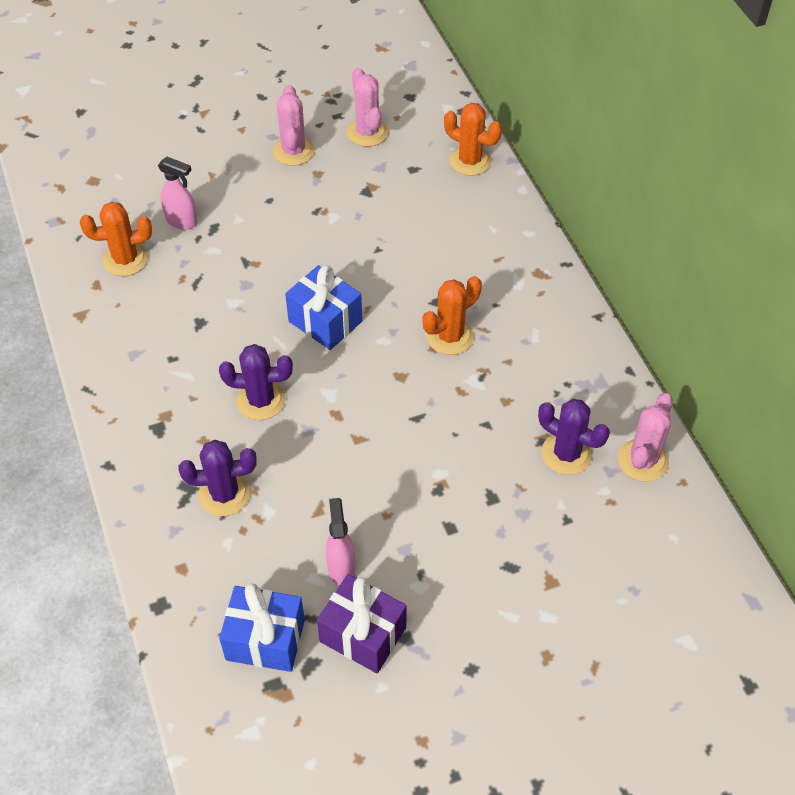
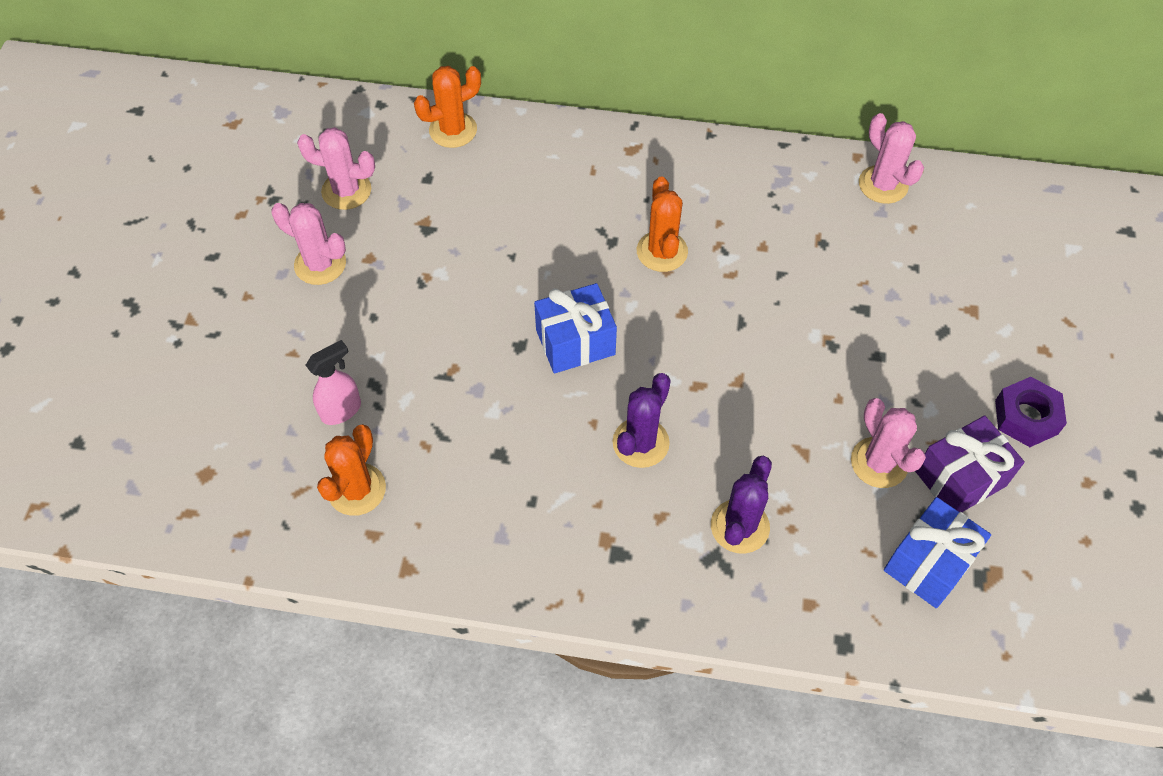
camera: 60 degrees left, 5 degrees up
pink spray bottle [326,498,355,586] -> pink cactus [851,398,926,488]
purple cactus [538,399,610,475] -> none
none -> purple nut [995,377,1067,447]

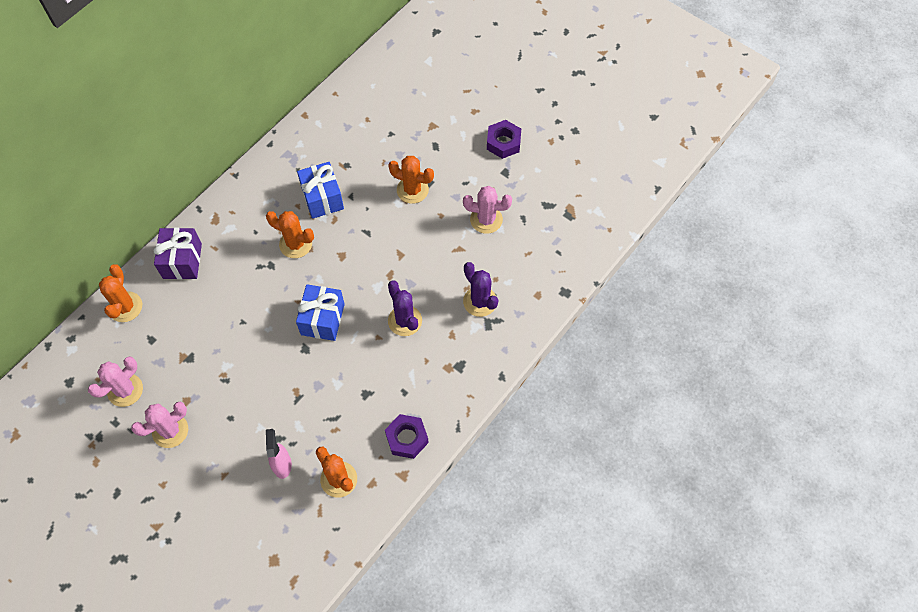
camera: 60 degrees left, 5 degrees up
pink cactus [859,113,924,204] -> none
blue gift [884,497,991,608] -> blue gift moved to [297,162,344,219]
purple gift [915,415,1025,512] -> purple gift moved to [153,228,202,279]
none -> purple nut [385,414,429,459]
none -> orange cactus [388,156,434,204]

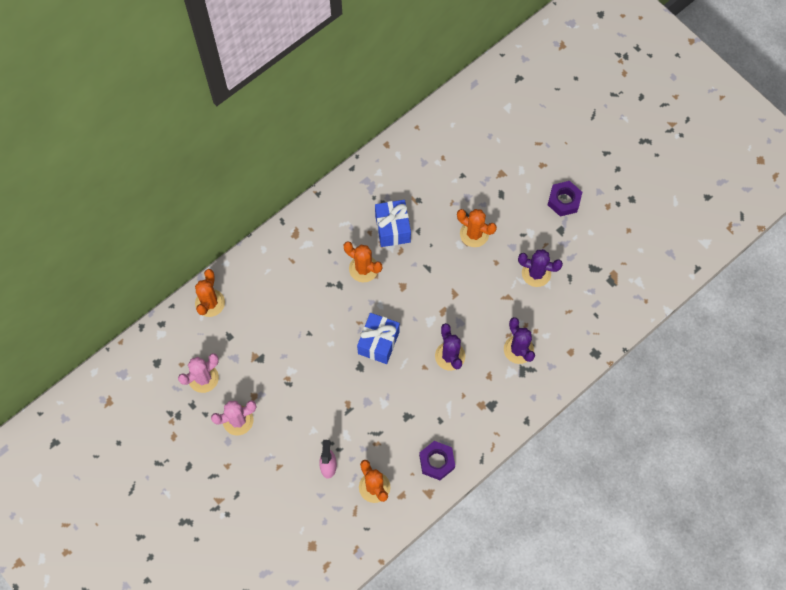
camera: 10 degrees right, 5 degrees up
purple gift [153,228,202,279] -> none
pink cactus [463,186,512,234] -> purple cactus [518,249,563,287]

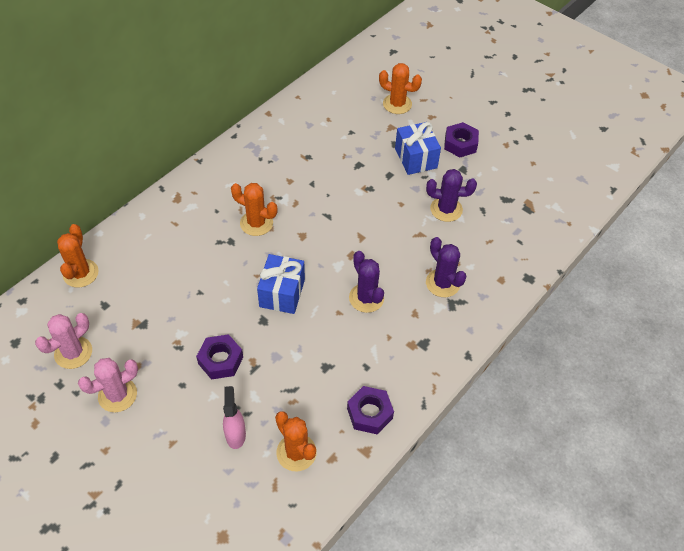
camera: 10 degrees left, 15 degrees down
blue gift [375,200,411,247] -> blue gift moved to [395,122,441,175]
orange cactus [457,209,497,247] -> orange cactus moved to [379,63,422,114]
none -> purple nut [196,334,243,380]

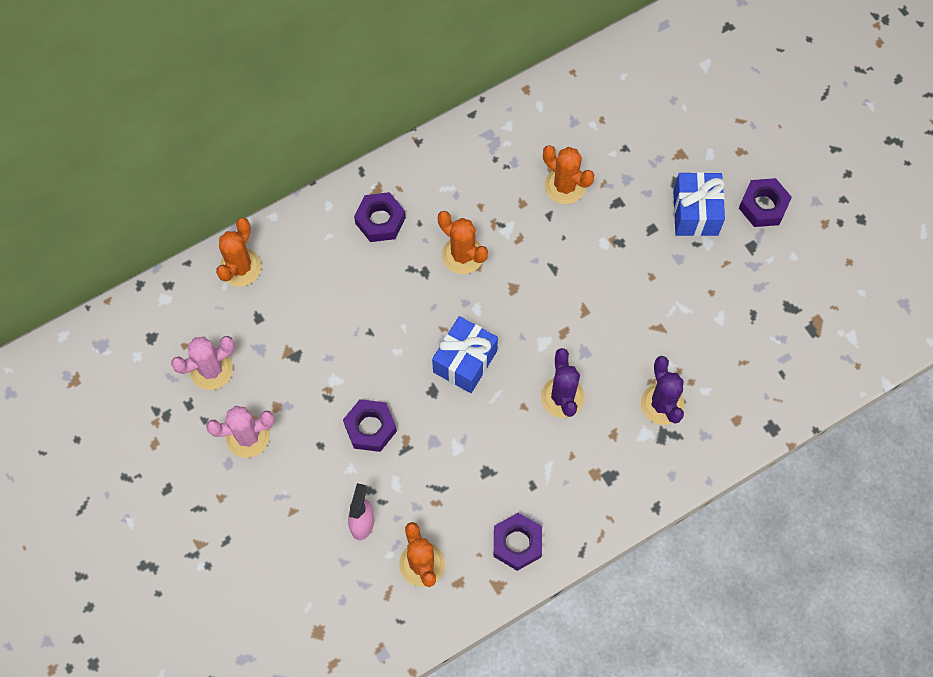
camera: 20 degrees right, 15 degrees up
orange cactus [379,63,422,114] -> orange cactus moved to [543,145,594,204]
purple cactus [426,169,477,222] -> none
none -> purple nut [354,192,405,242]

